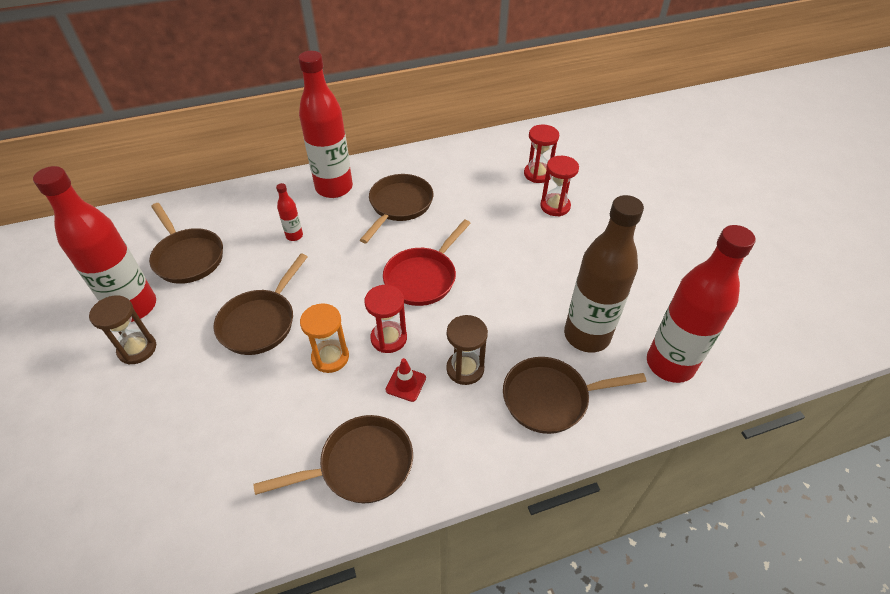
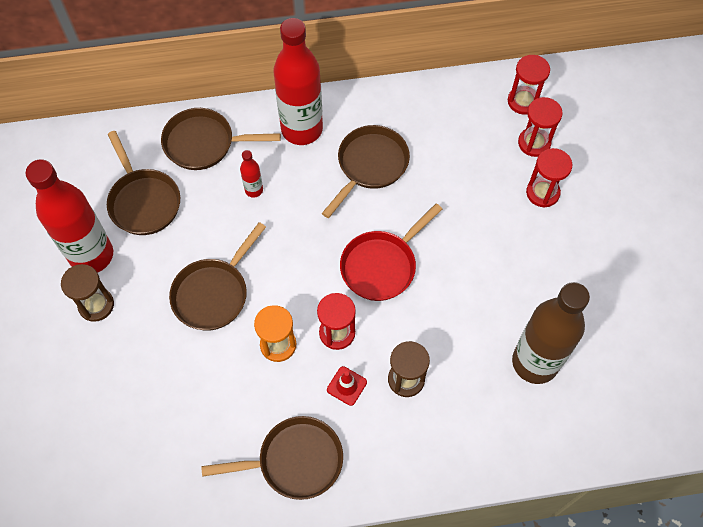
camera: 10 degrees right, 15 degrees up
brown pan [503,357,646,434] -> brown pan moved to [161,108,281,170]
red bottle [647,225,756,383] -> none
none -> red hourglass [508,55,550,115]

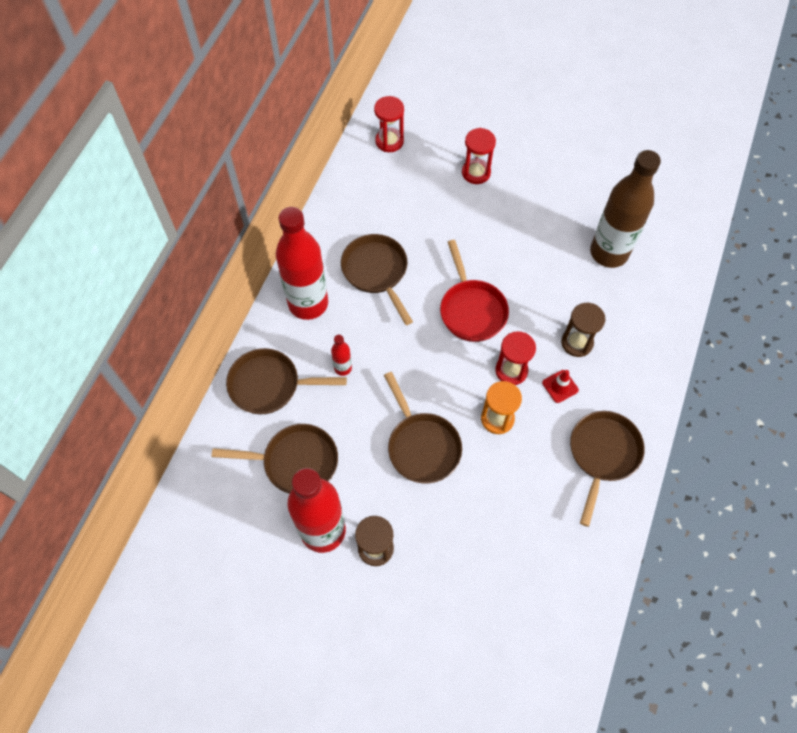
camera: 60 degrees left, 0 degrees up
brown pan [161,108,281,170] -> brown pan turned 60 degrees clockwise [226,348,347,414]
red hourglass [518,97,563,157] -> none

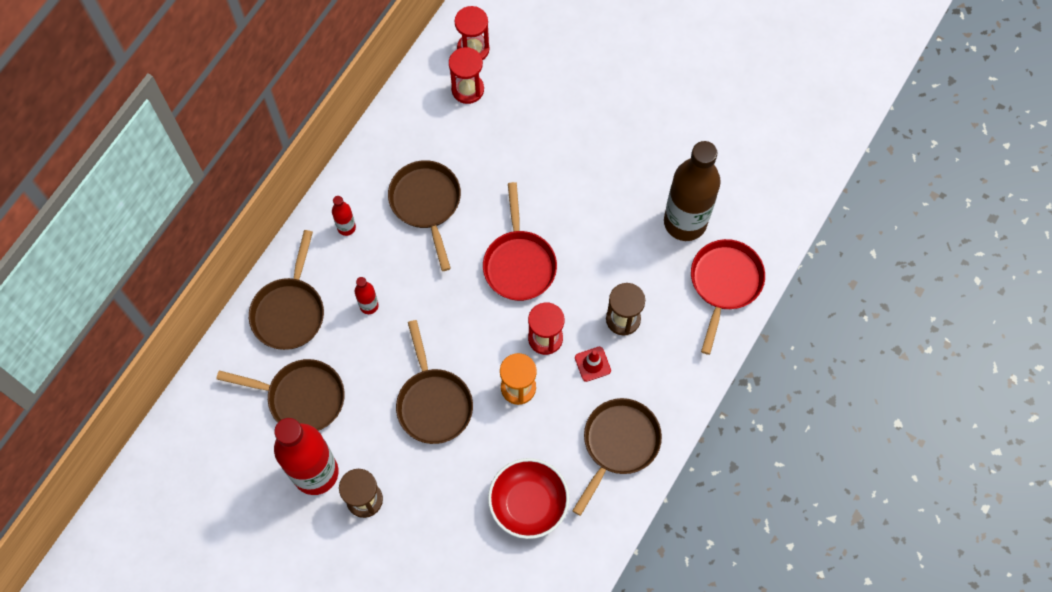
camera: 10 degrees right, 5 degrees up
brown pan [226,348,347,414] -> brown pan turned 90 degrees counterclockwise [249,230,324,350]
red bottle [276,207,328,320] -> red bottle [332,196,356,236], size x0.43
red hourglass [462,128,496,184] -> red hourglass moved to [449,47,484,104]
none -> red bowl [488,458,569,539]
none -> red pan [691,239,765,355]

